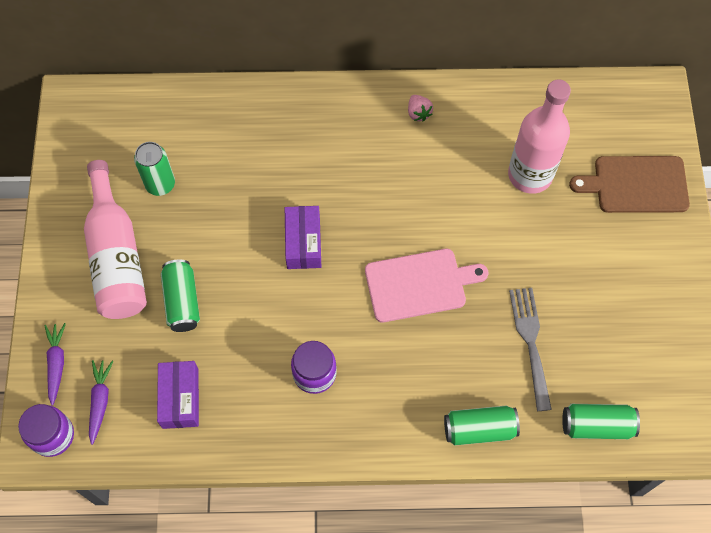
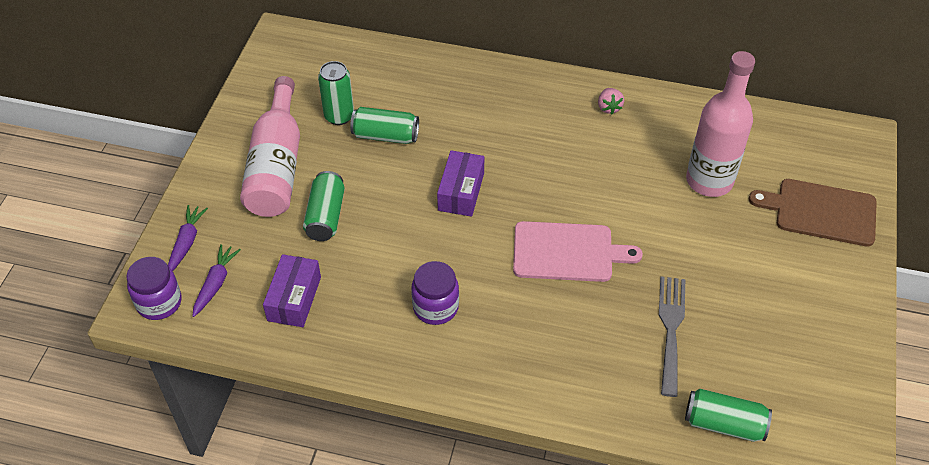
camera: 15 degrees right, 15 degrees down
green can [444,406,520,445] -> green can moved to [350,107,419,144]

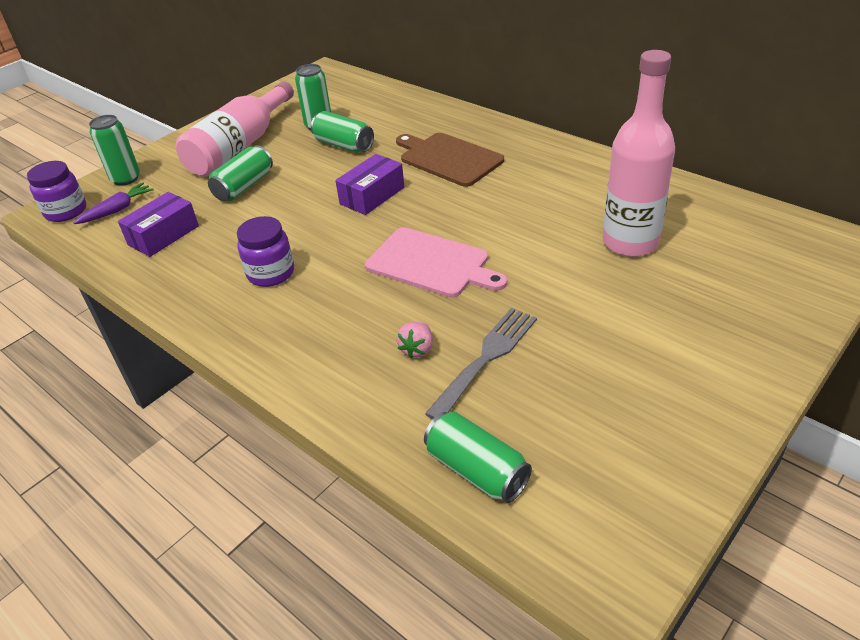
camera: 30 degrees right, 10 degrees down
purple carrot [168,205,208,271] -> green can [89,115,140,186]
pink strawberry [598,88,624,114] -> pink strawberry moved to [396,322,433,359]
brown cutting board [749,179,877,247] -> brown cutting board moved to [396,133,504,187]

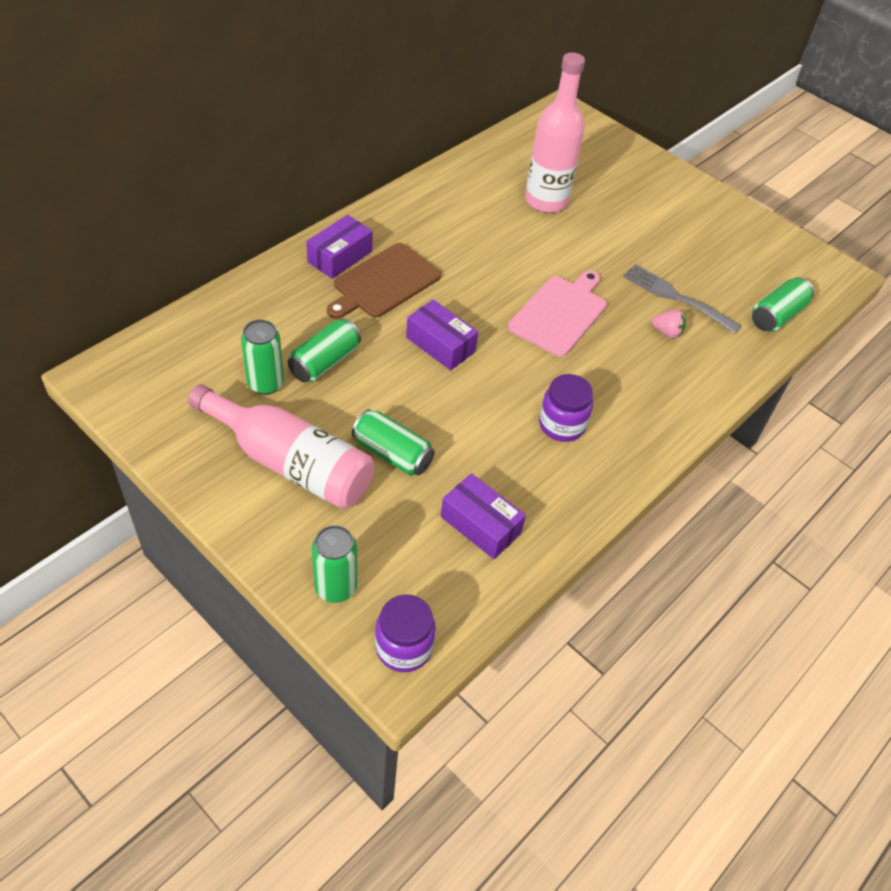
camera: 95 degrees left, 10 degrees up
purple carrot [74,182,154,224] -> none
none -> purple box [306,215,373,279]

